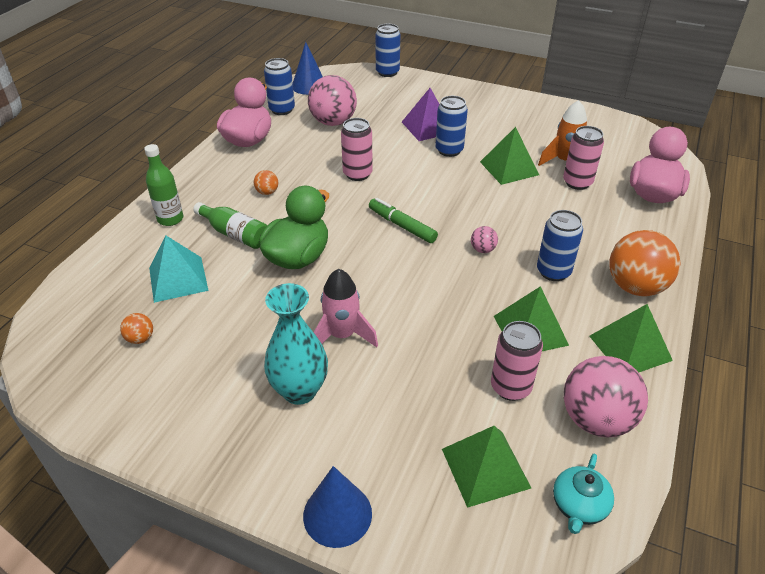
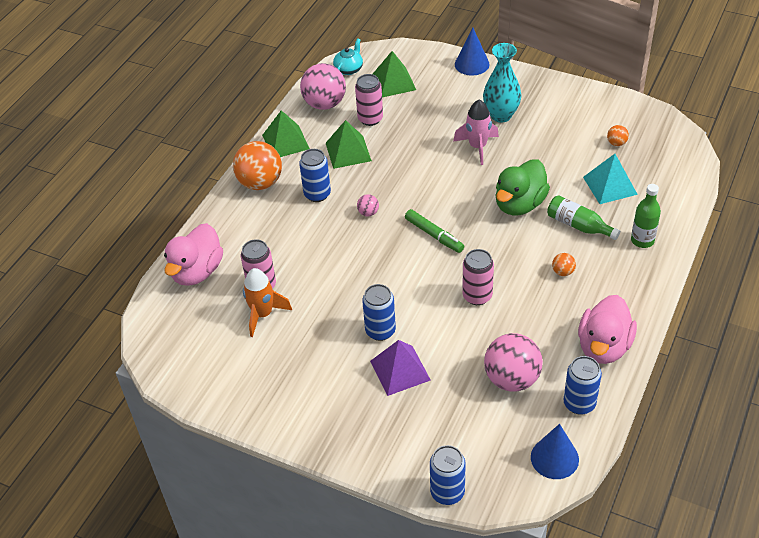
camera: 175 degrees left, 5 degrees up
green pyramid [480,127,539,185] -> none

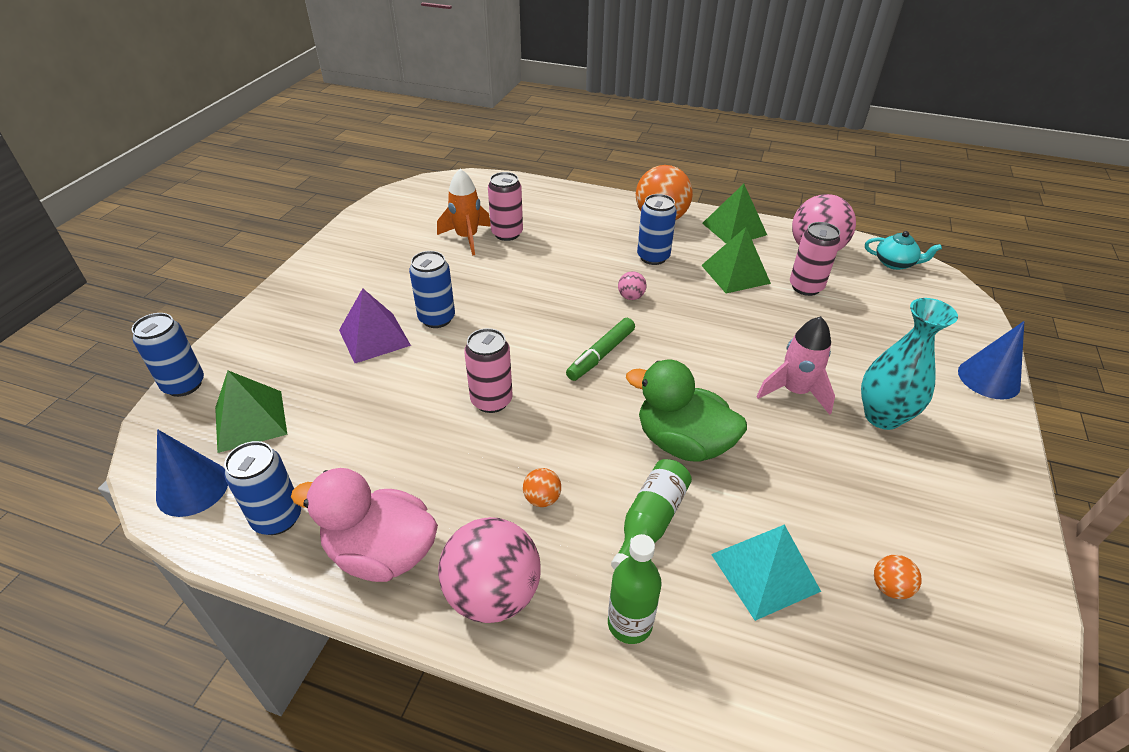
camera: 80 degrees right, 5 degrees down
pink duck [164,223,223,286] -> none
green pyramid [373,51,416,98] -> green pyramid moved to [215,370,287,453]
pink ball [484,333,543,391] -> pink ball moved to [438,517,541,623]

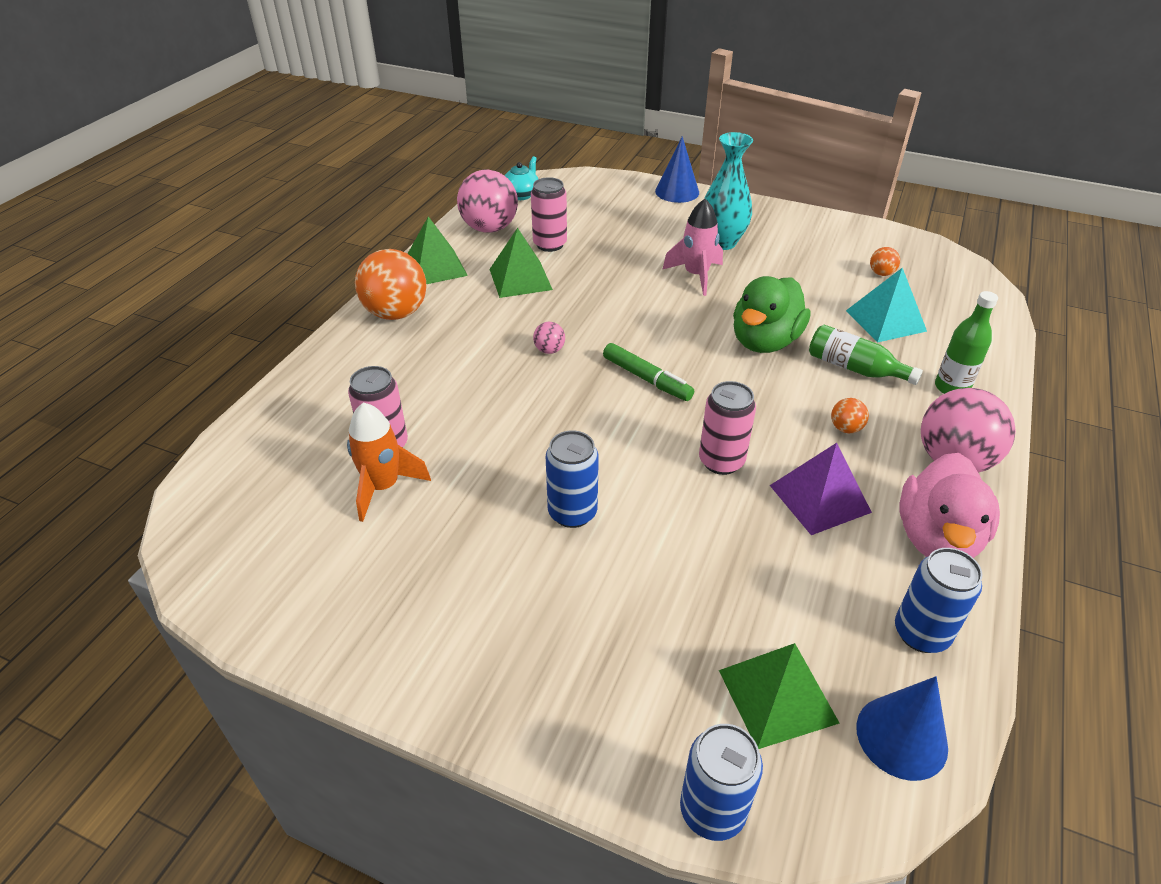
camera: 85 degrees left, 0 degrees up
purple pyramid [339,288,411,363] -> purple pyramid moved to [770,443,872,535]
blue can [637,194,677,265] -> none

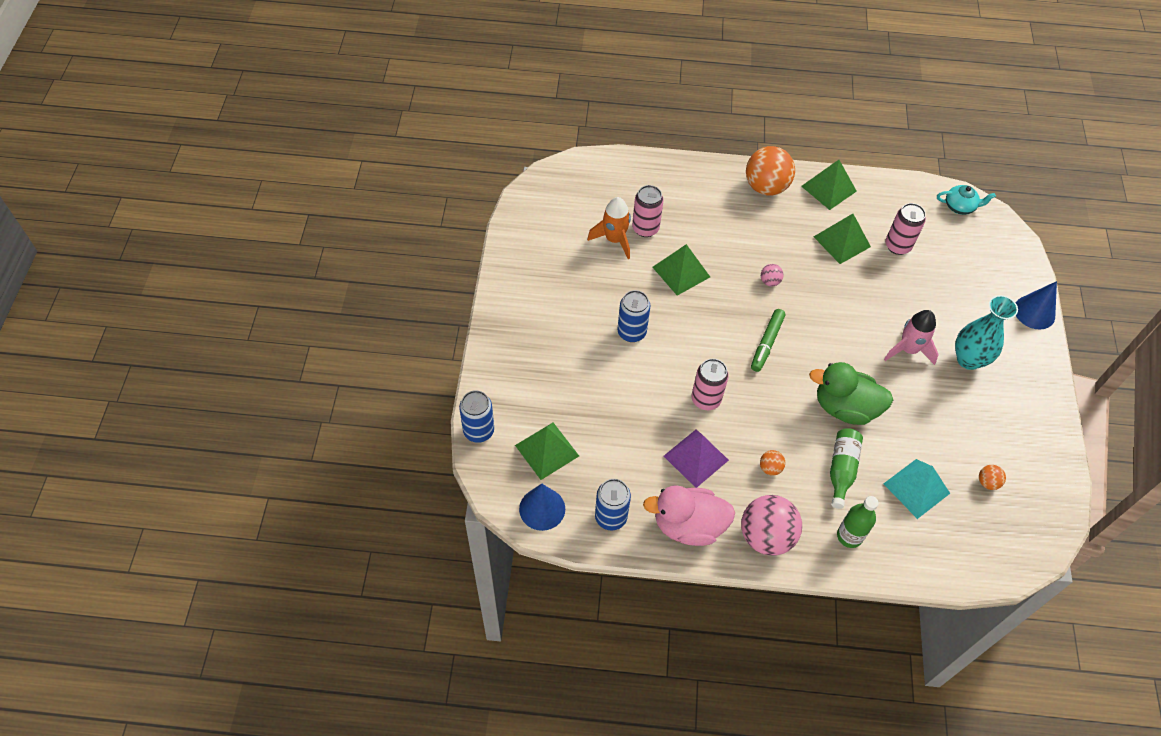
camera: 70 degrees right, 15 degrees up
pink ball [457,170,518,233] -> none
none -> green pyramid [653,244,710,296]

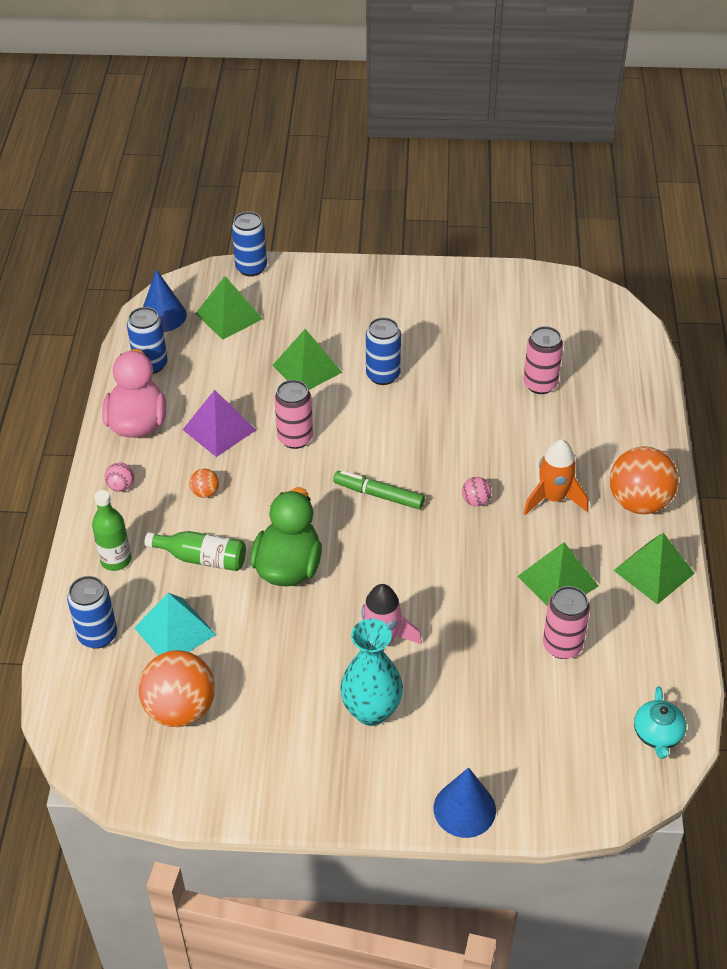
camera: 90 degrees right, 10 degrees down
orange rocket [587,197,631,259] -> orange rocket moved to [524,439,588,515]
green pyramid [653,244,710,296] -> green pyramid moved to [272,329,342,390]
pink ball [741,495,802,556] -> pink ball [105,463,134,492], size x0.44
orange ball [979,465,1006,490] -> orange ball [139,650,215,727], size x2.26
none -> blue can [67,576,117,649]

